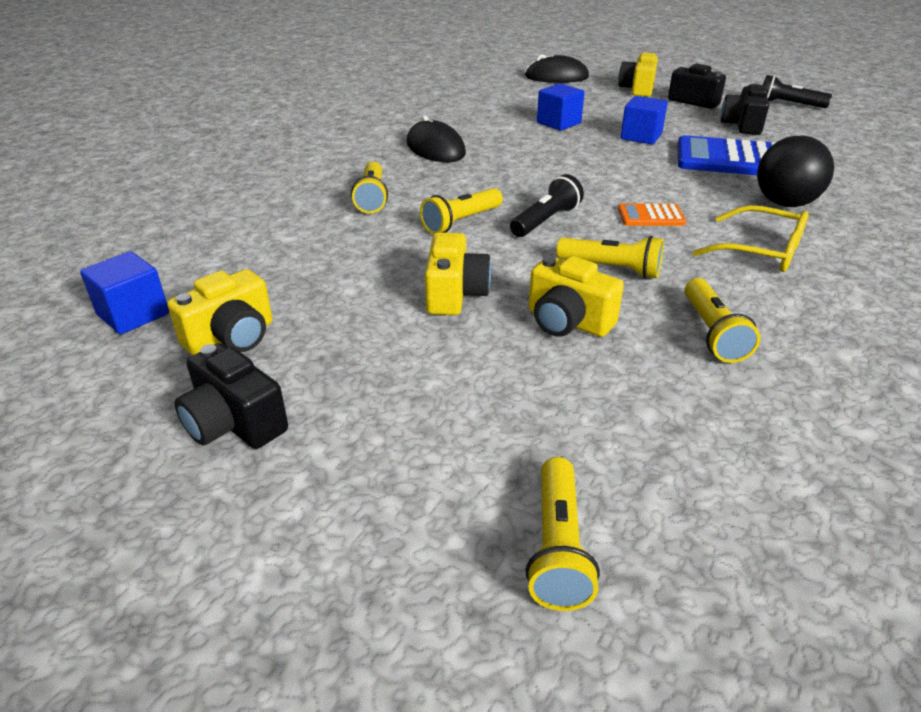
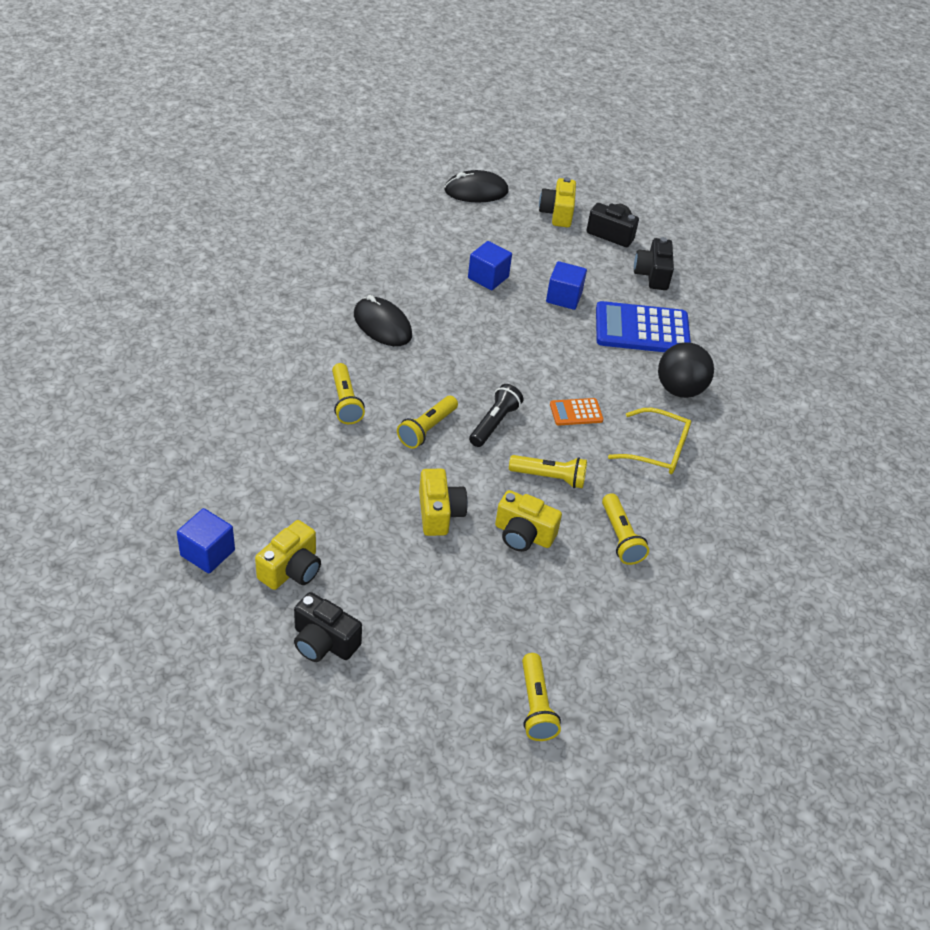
camera: 15 degrees left, 10 degrees up
black flashlight [763,75,832,108] -> none

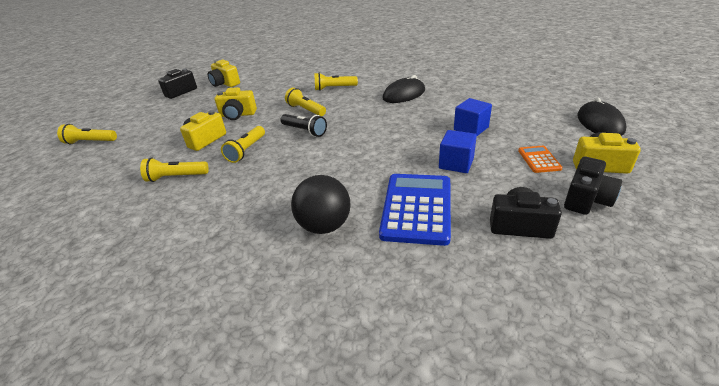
camera: 105 degrees right, 10 degrees down
blue cube [177,508,235,573] -> none
orange calculator [550,398,604,425] -> orange calculator moved to [518,146,563,173]
yellow glasses [608,408,691,474] -> none

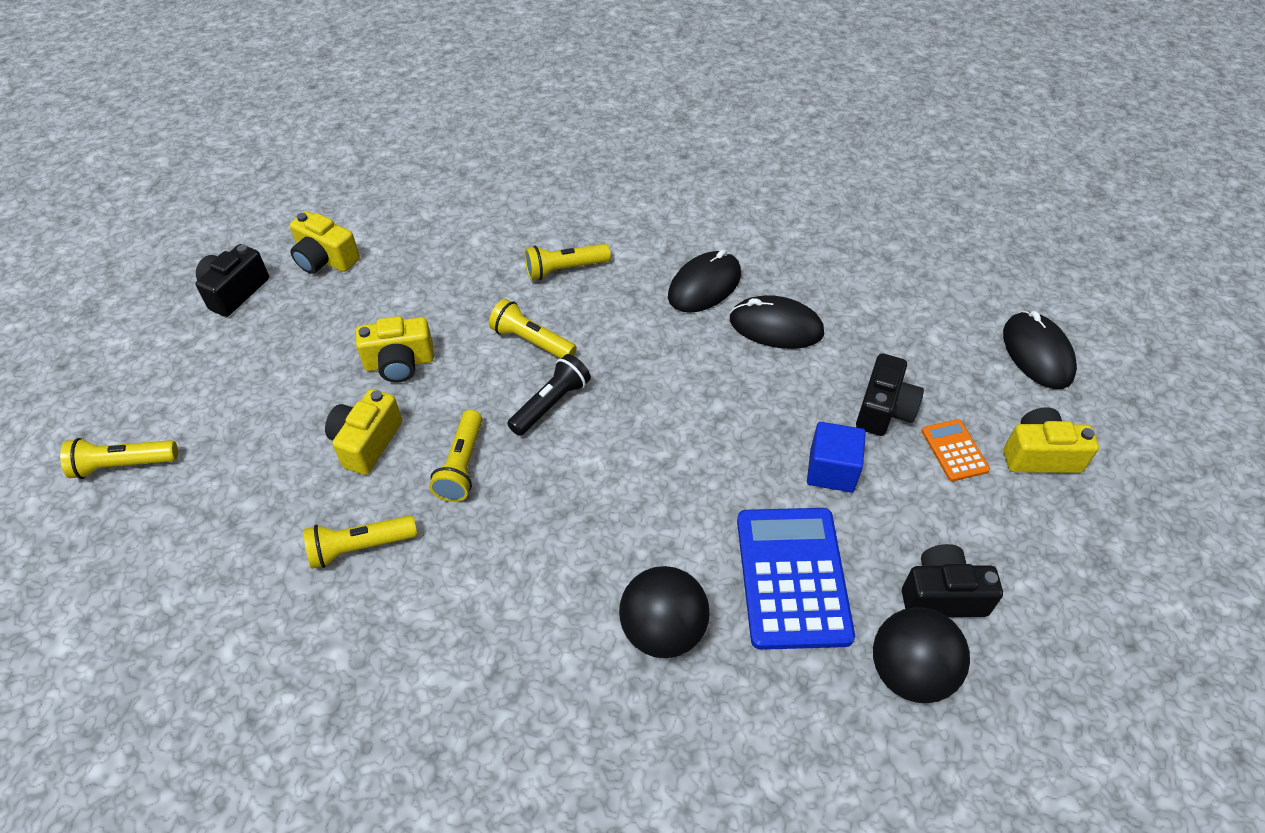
camera: 15 degrees left, 15 degrees up
black flashlight [280,114,327,137] -> black flashlight turned 75 degrees counterclockwise [507,354,591,436]
blue cube [454,98,492,136] -> none
black camera [564,157,622,215] -> black camera moved to [856,353,924,436]
none -> black mouse [730,295,824,349]
none -> black ball [873,607,970,703]

